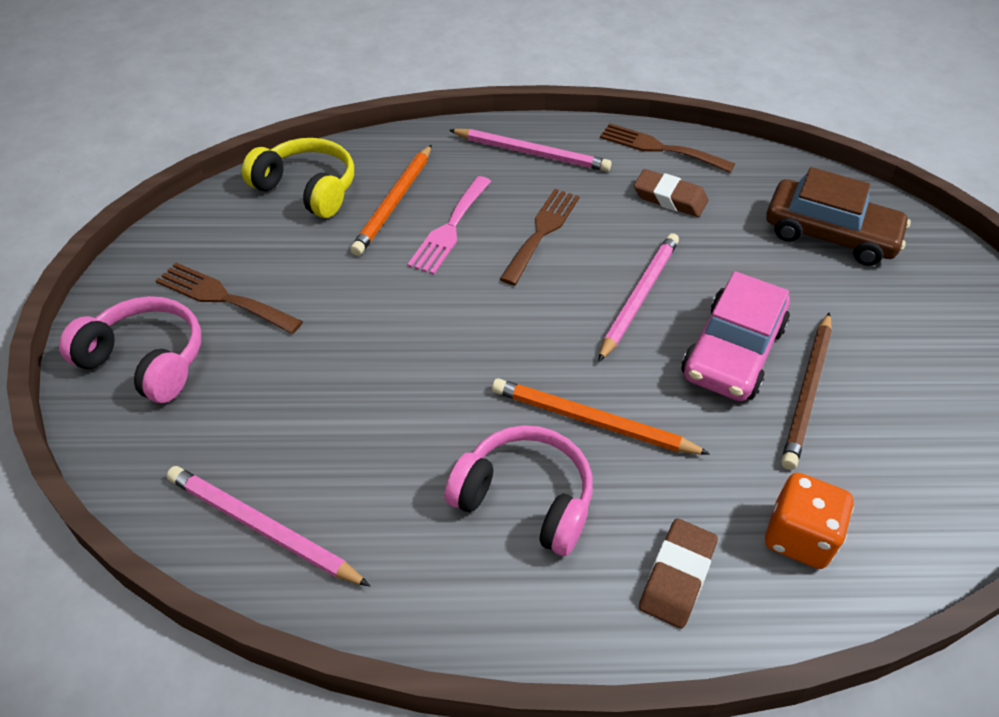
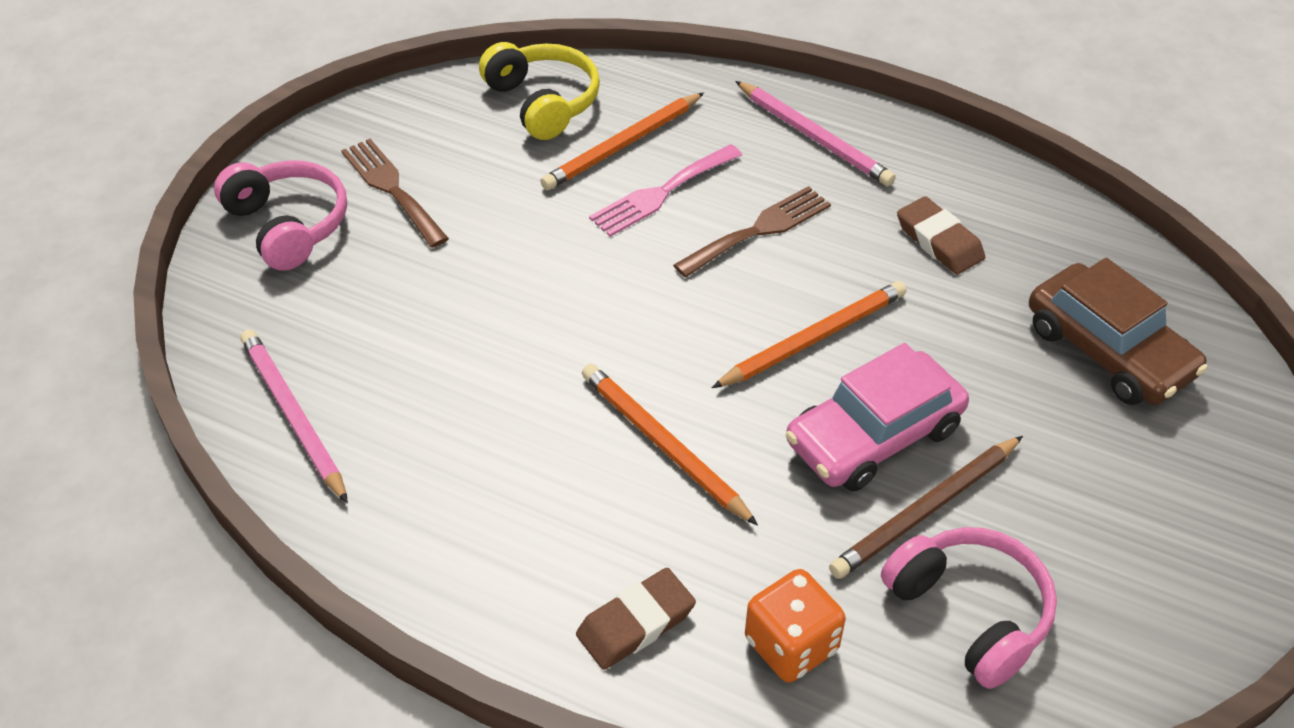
camera: 30 degrees right, 0 degrees up
pink headphones [444,425,593,556] -> pink headphones moved to [881,527,1057,689]
pink pencil [598,233,679,362] -> orange pencil [712,281,907,388]
brown fork [600,123,735,173] -> none

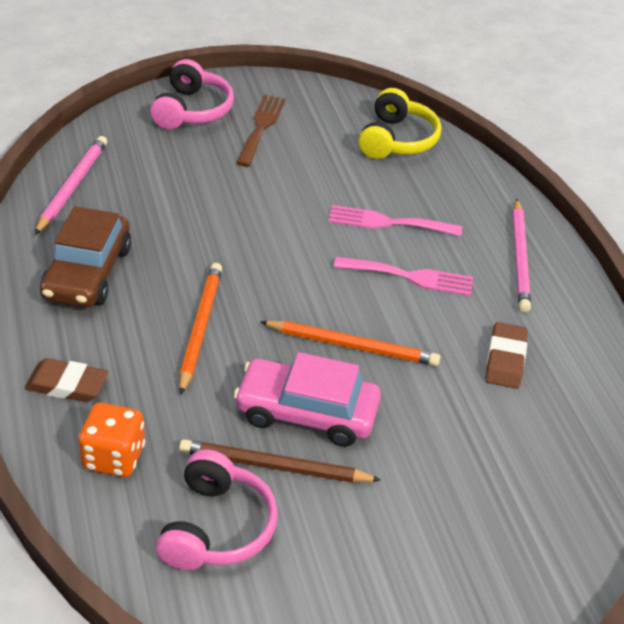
camera: 45 degrees right, 5 degrees down
orange pencil [540,93,704,190] -> none
brown fork [673,186,831,278] -> pink fork [334,257,473,296]
brown car [1029,258,1208,405] -> brown car moved to [40,206,131,308]

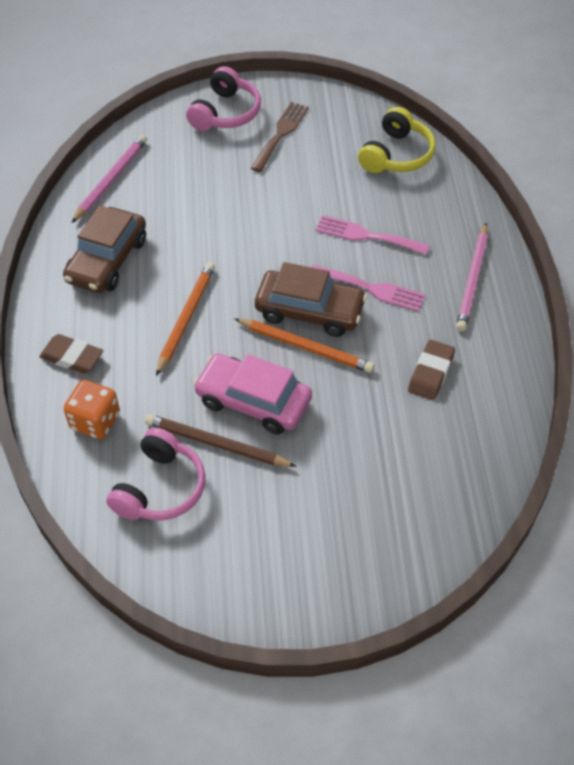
camera: 15 degrees right, 10 degrees up
none -> brown car [255,262,367,337]

